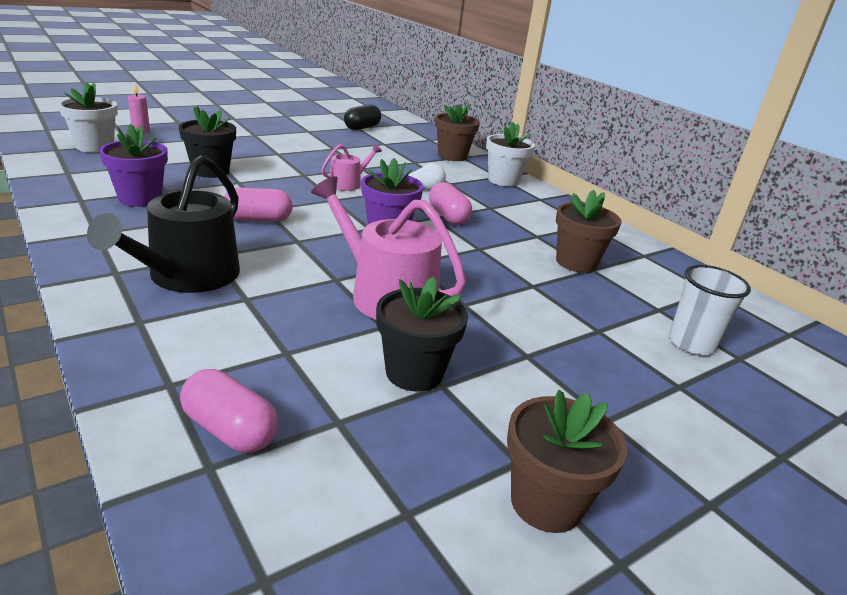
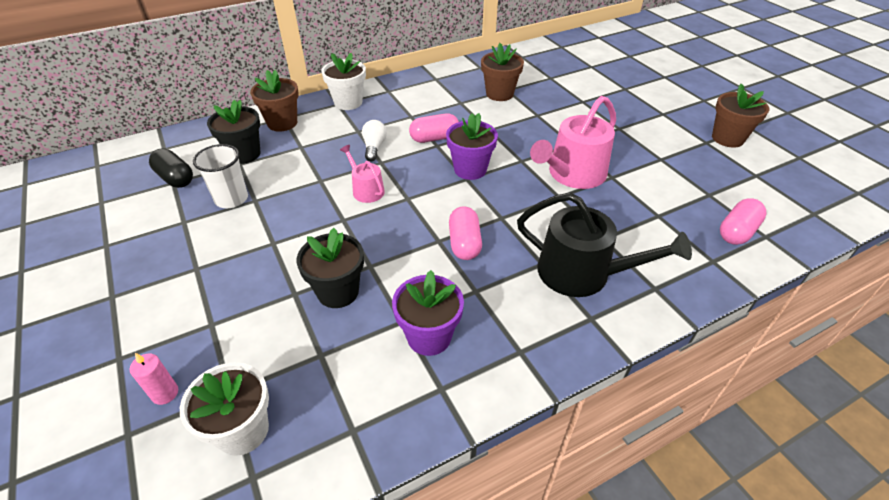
camera: 80 degrees left, 15 degrees up
black flower pot [376,277,468,392] -> black flower pot moved to [207,100,261,164]
white cup [669,265,751,355] -> white cup moved to [193,144,248,208]

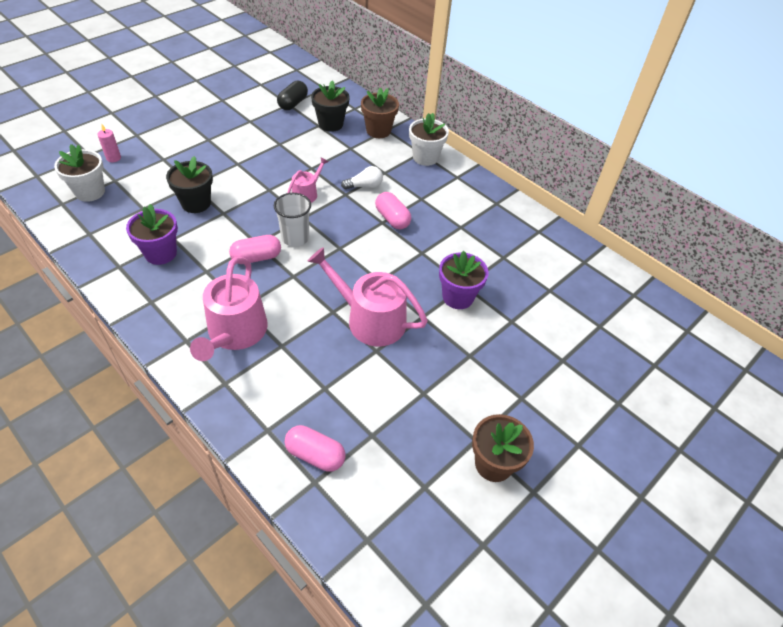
camera: 70 degrees right, 5 degrees up
white cup [193,144,248,208] -> white cup moved to [274,193,311,247]
purple flower pot [446,113,498,180] -> purple flower pot moved to [439,251,488,309]
brown flower pot [481,43,524,101] -> none
black watering can [517,193,692,297] -> pink watering can [190,257,268,361]

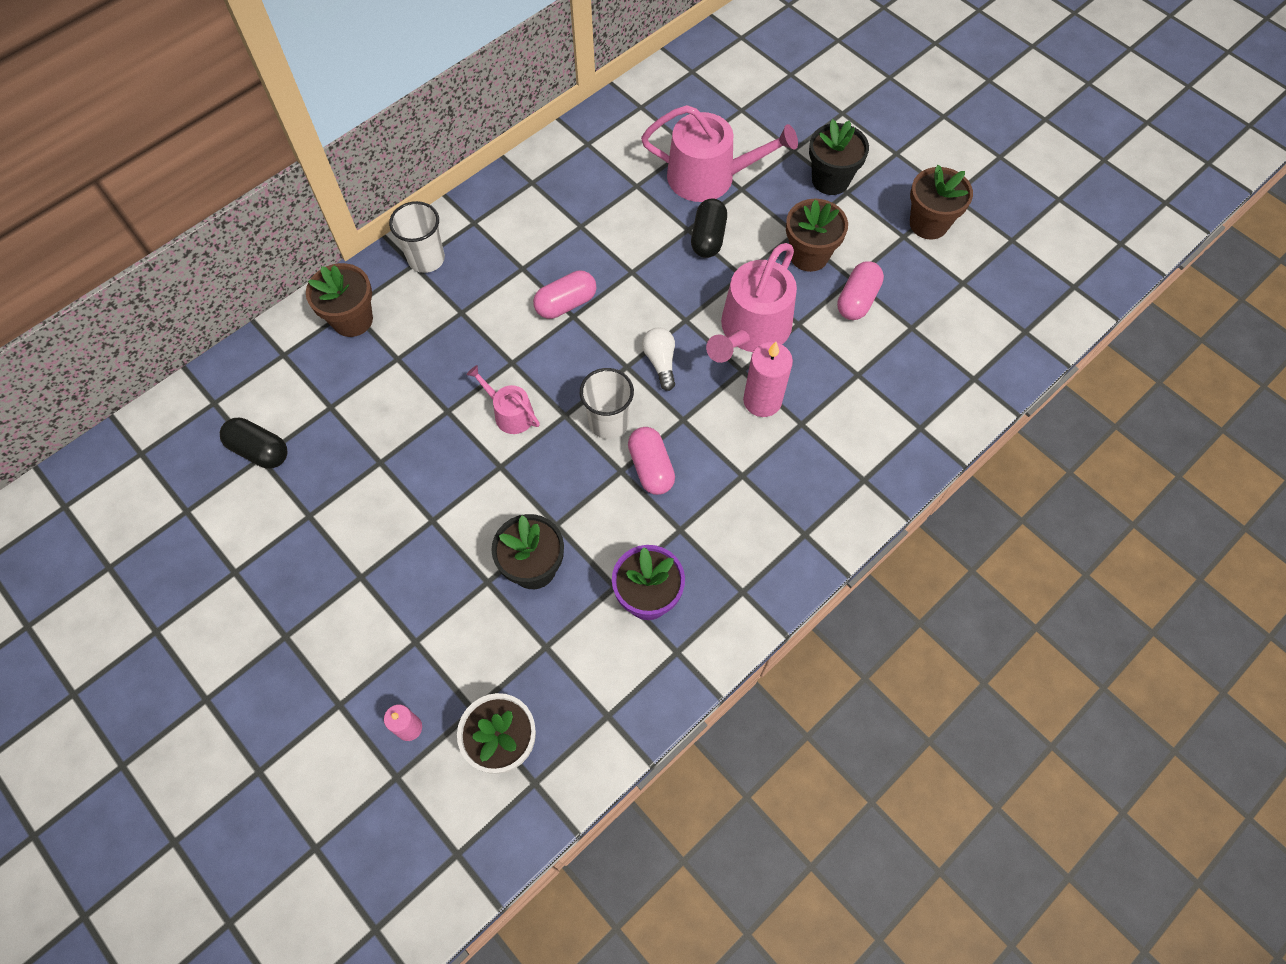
camera: 85 degrees left, 15 degrees up
pink watering can [190,257,268,361] -> pink watering can moved to [641,105,798,202]
pink capsule [285,425,346,472] -> pink capsule moved to [837,261,884,320]
black flower pot [311,80,350,132] -> black flower pot moved to [809,119,869,195]
white light bulb [341,166,383,190] -> white light bulb moved to [642,328,675,391]
white flower pot [409,113,449,166] -> white cup [389,201,445,273]
purple flower pot [439,251,488,309] -> black capsule [691,198,727,258]
none -> pink candle [743,342,793,417]
none -> brown flower pot [786,199,848,272]

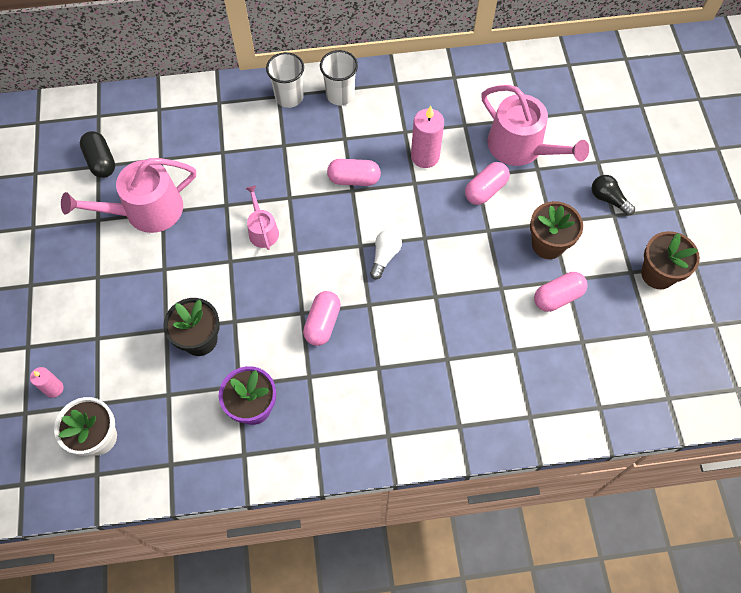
camera: 35 degrees right, 0 degrees up
brown flower pot [306,263,373,337] -> none
white cup [580,368,634,439] -> white cup moved to [320,50,358,105]
black capsule [691,198,727,258] -> pink capsule [465,162,510,205]
pink watering can [706,243,797,363] -> pink watering can moved to [61,158,196,233]
pink candle [743,342,793,417] -> pink candle moved to [411,106,444,168]
black flower pot [809,119,869,195] -> black light bulb [592,175,635,216]

